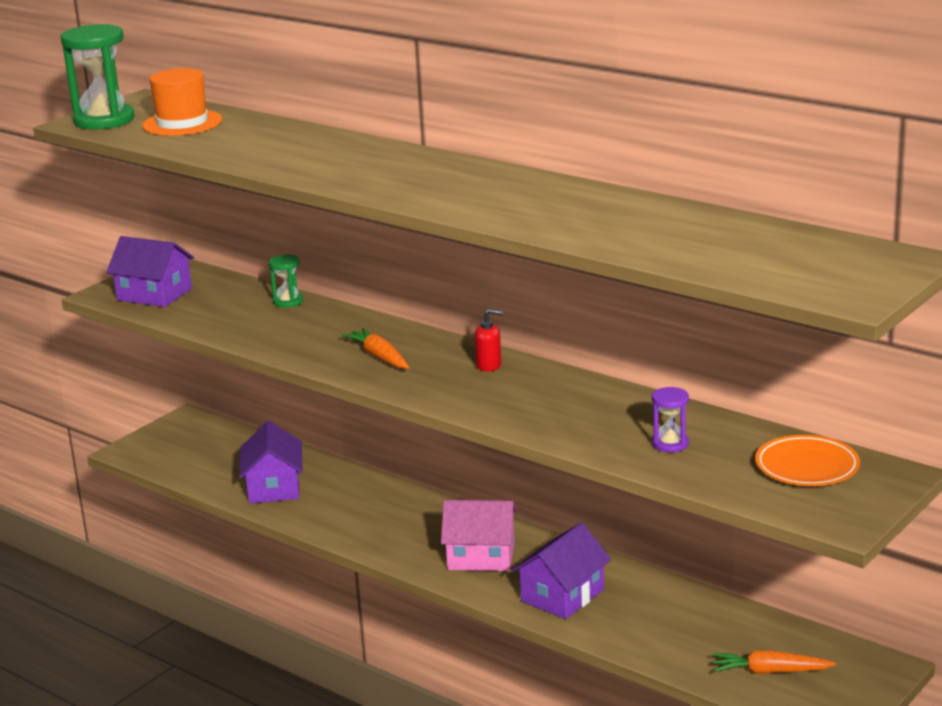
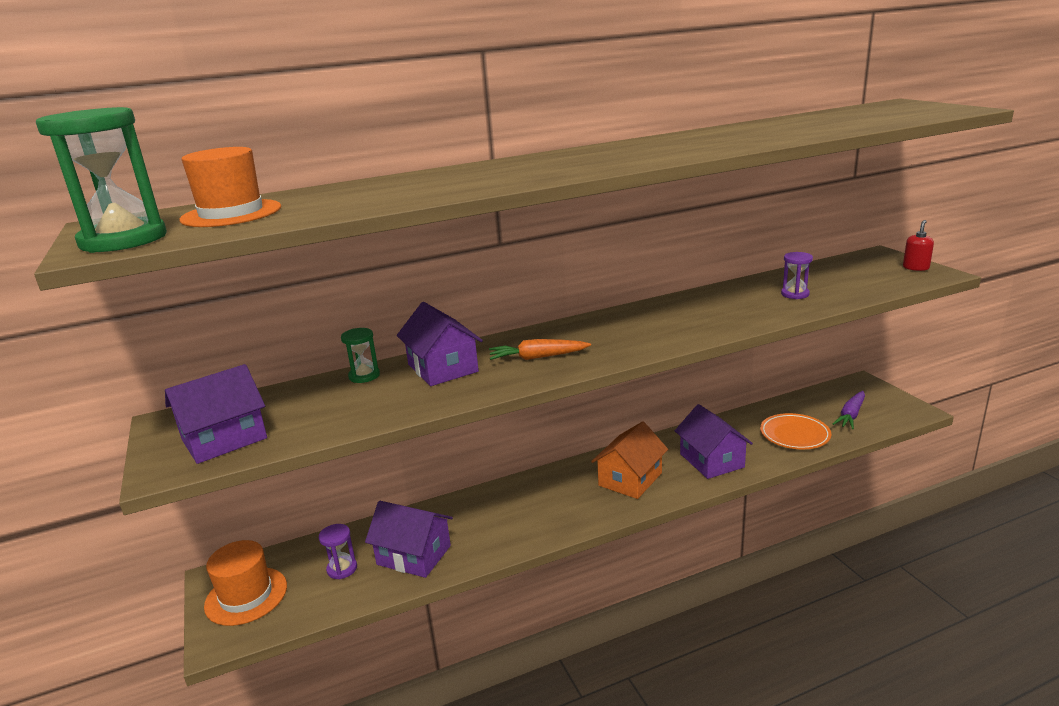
camera: 60 degrees left, 0 degrees up
pink house [441,500,517,571] -> orange house [591,421,668,499]
red soap dispenser [475,309,503,372] -> red soap dispenser moved to [903,220,934,271]
orange carrot [712,651,836,674] -> purple carrot [833,391,865,429]
orange plate [755,435,860,486] -> orange plate moved to [760,413,831,449]
none -> orange hat [204,540,287,626]
none -> purple hourglass [319,524,357,579]
none -> purple house [397,302,483,386]

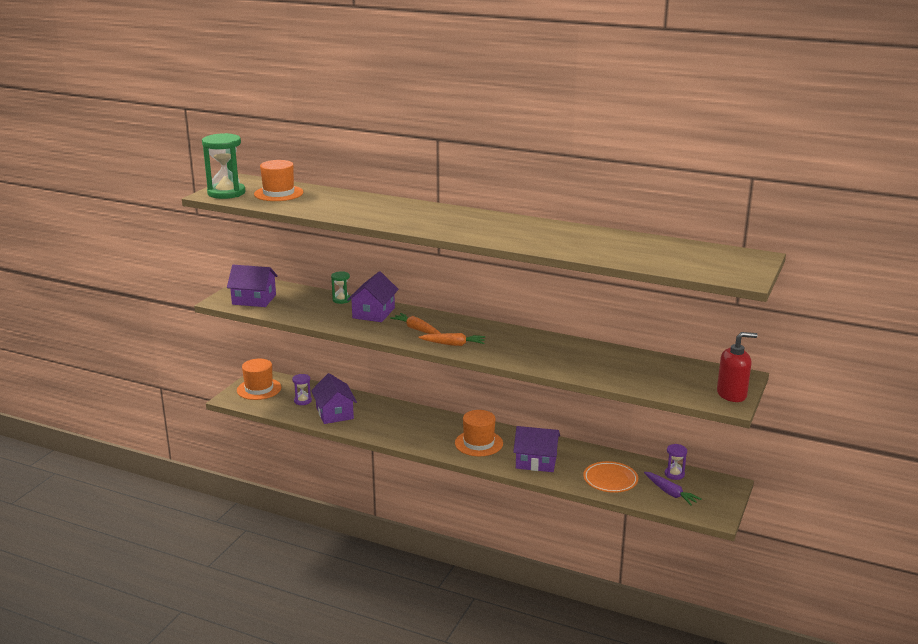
camera: 45 degrees right, 0 degrees up
orange house [591,421,668,499] -> orange hat [455,410,503,456]
purple house [675,404,753,479] -> purple house turned 75 degrees clockwise [513,426,560,472]
purple hourglass [781,252,813,299] -> purple hourglass moved to [665,444,687,480]
purple carrot [833,391,865,429] -> purple carrot turned 120 degrees counterclockwise [644,472,702,506]
red soap dispenser [903,220,934,271] -> red soap dispenser [717,332,758,402], size x1.69
none -> orange carrot [419,333,485,346]

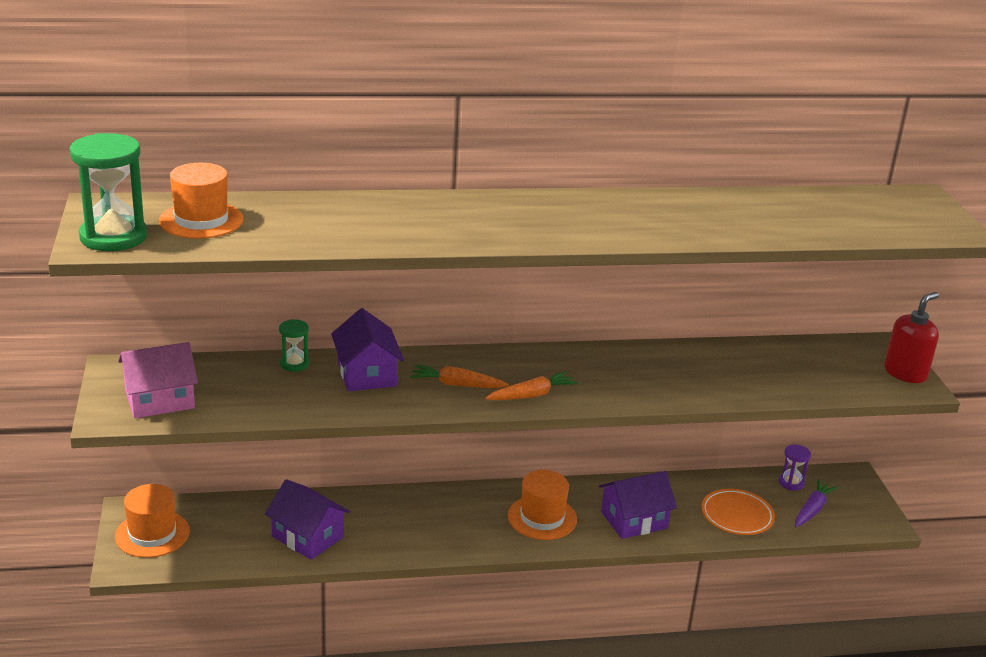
camera: 35 degrees left, 5 degrees up
purple house [227,265,278,307] -> pink house [118,342,198,418]
purple hourglass [292,374,312,405] -> none
purple carrot [644,472,702,506] -> purple carrot turned 75 degrees counterclockwise [795,479,838,528]

